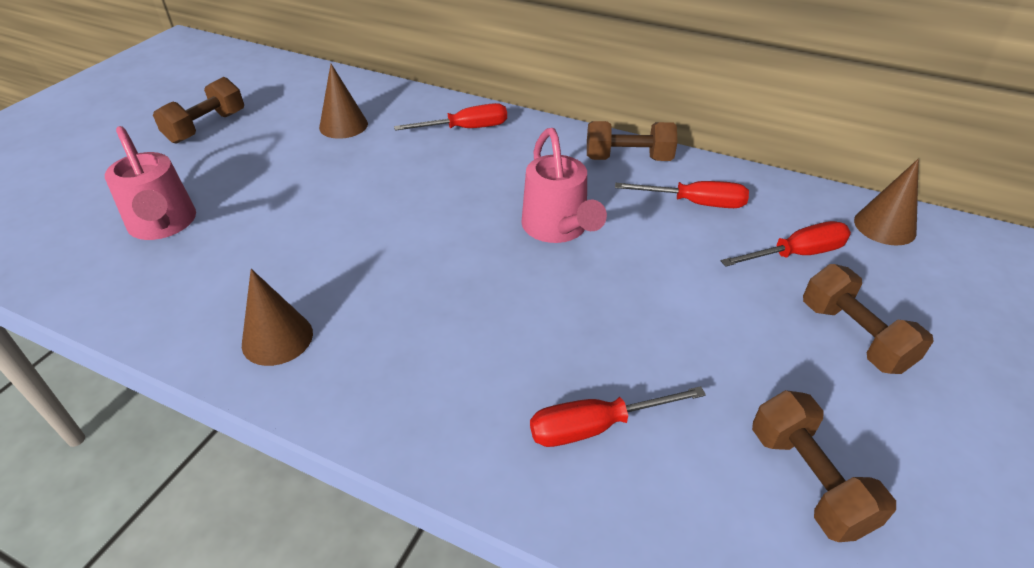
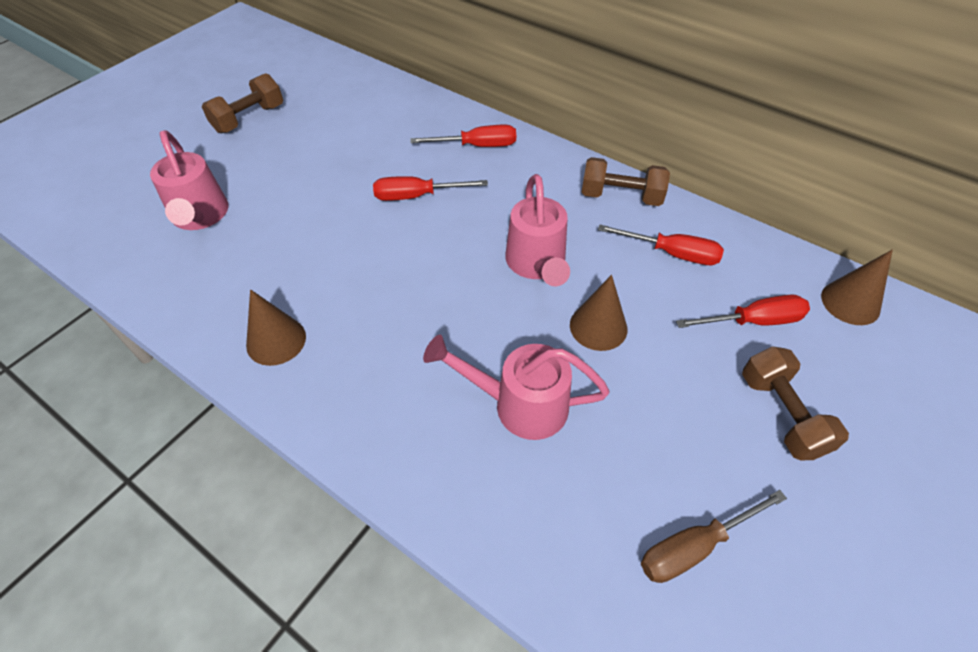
camera: 10 degrees right, 10 degrees up
brown cone [319,64,368,139] -> brown cone moved to [570,275,627,351]
red screwdriver [530,386,706,447] -> red screwdriver moved to [373,176,488,201]
brown dumbbell [752,390,896,542] -> brown screwdriver [641,490,787,583]
none -> pink watering can [423,335,610,440]

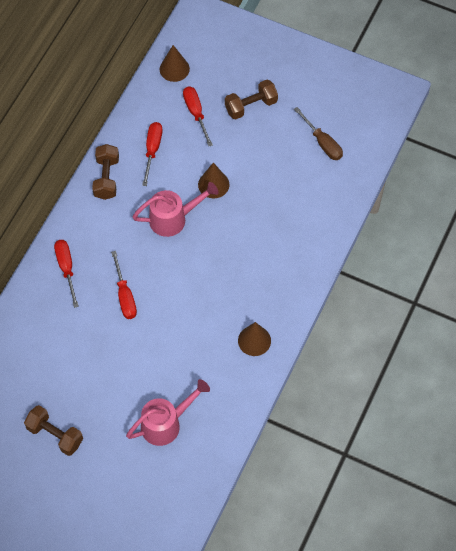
camera: 100 degrees left, 10 degrees up
pink watering can [423,335,610,440] -> none

